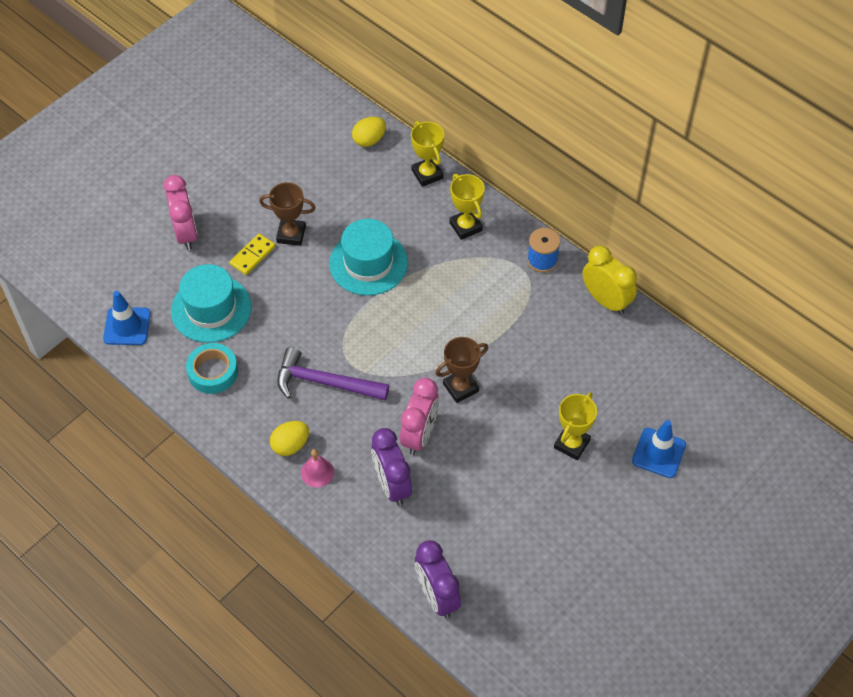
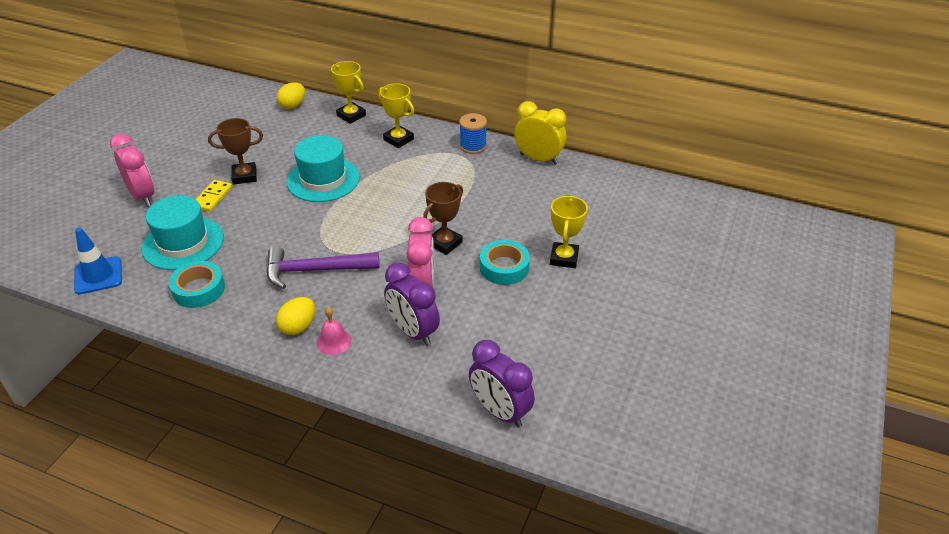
camera: 20 degrees left, 15 degrees down
blue traffic cone [632,420,686,478] -> none
none -> turquoise tape [480,240,530,285]

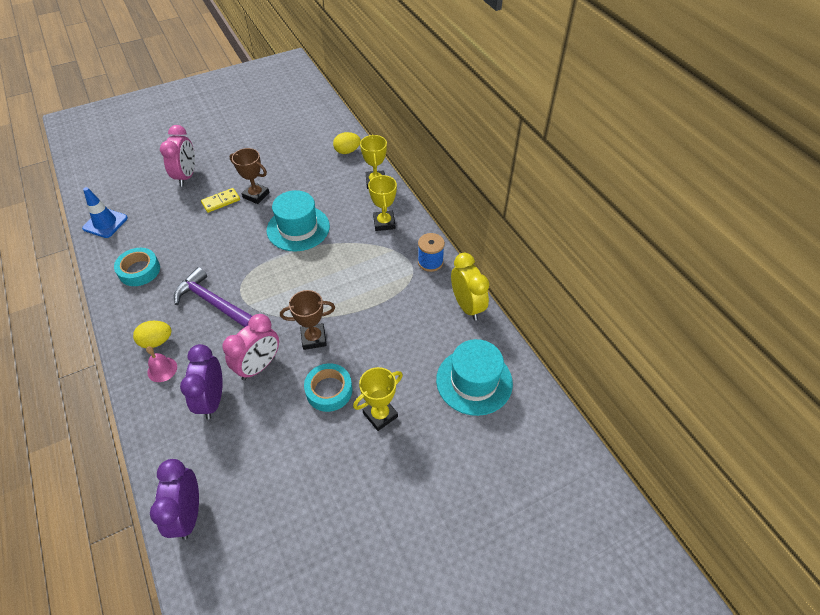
camera: 40 degrees right, 10 degrees up
turquoise hat [142,195,224,270] -> turquoise hat moved to [436,339,513,416]

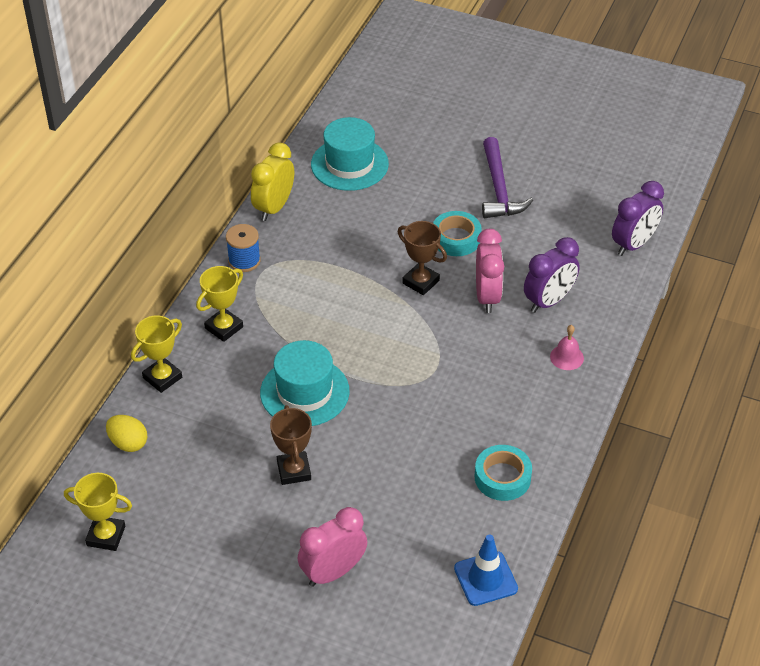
camera: 130 degrees left, 5 degrees down
yellow egg [133,321,172,348] -> none
purple hammer [174,267,252,327] -> purple hammer moved to [482,137,533,218]
yellow domino [201,188,240,213] -> none
pink clock [222,314,279,381] -> pink clock turned 90 degrees clockwise [476,229,504,313]
yellow trophy [353,367,403,431] -> yellow trophy moved to [64,473,132,551]

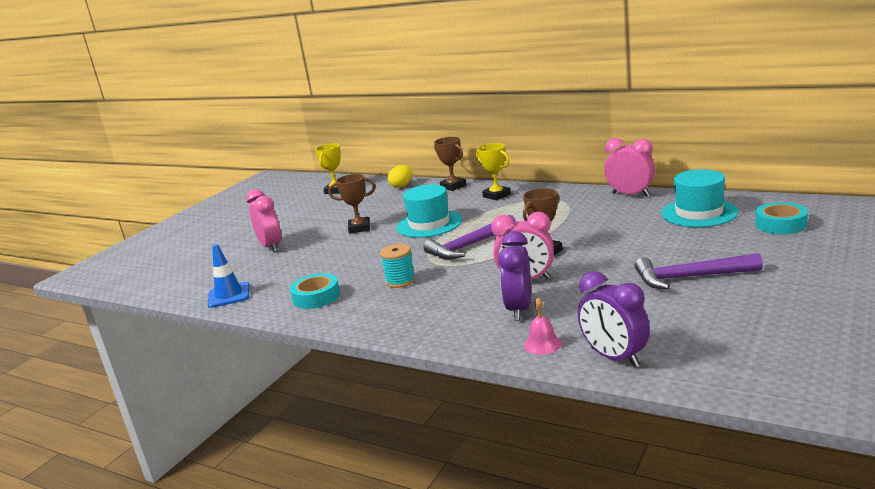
camera: 100 degrees right, 25 degrees down
yellow trophy [131,315,182,393] -> brown trophy [434,137,466,191]
blue spool [226,224,261,272] -> none
yellow clock [251,142,294,221] -> pink clock [604,138,655,196]
turquoise tape [433,211,482,256] -> turquoise tape moved to [755,202,808,234]
purple clock [524,237,580,313] -> purple clock turned 45 degrees clockwise [498,231,531,321]
pink bell [550,325,584,370] -> pink bell moved to [524,297,562,355]
none -> turquoise spool [380,244,416,288]
none -> purple hammer [423,215,516,259]

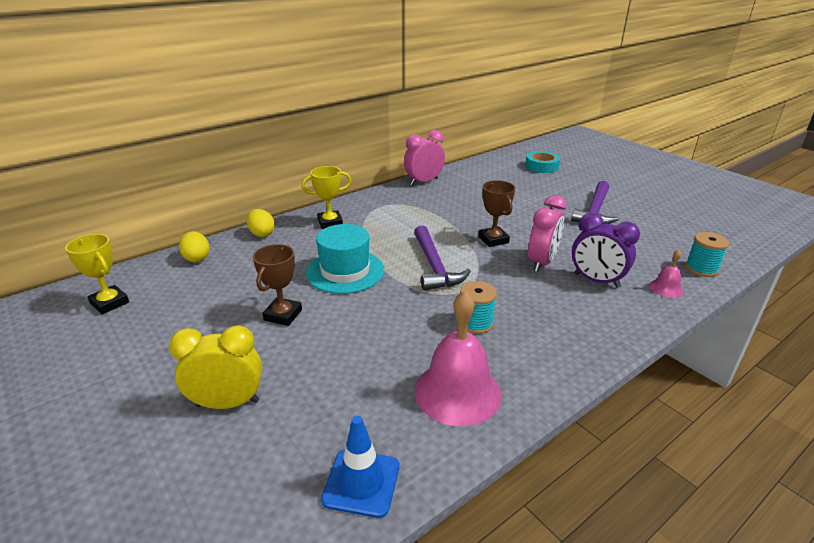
camera: 70 degrees left, 10 degrees up
pink clock [246,189,281,252] -> yellow clock [169,325,262,409]
turquoise tape [290,273,340,309] -> pink bell [415,291,502,426]
brown trophy [434,137,466,191] -> yellow egg [246,209,275,237]
purple clock [578,271,650,367] -> turquoise spool [685,232,729,277]
turquoise hat [661,169,739,227] -> none

